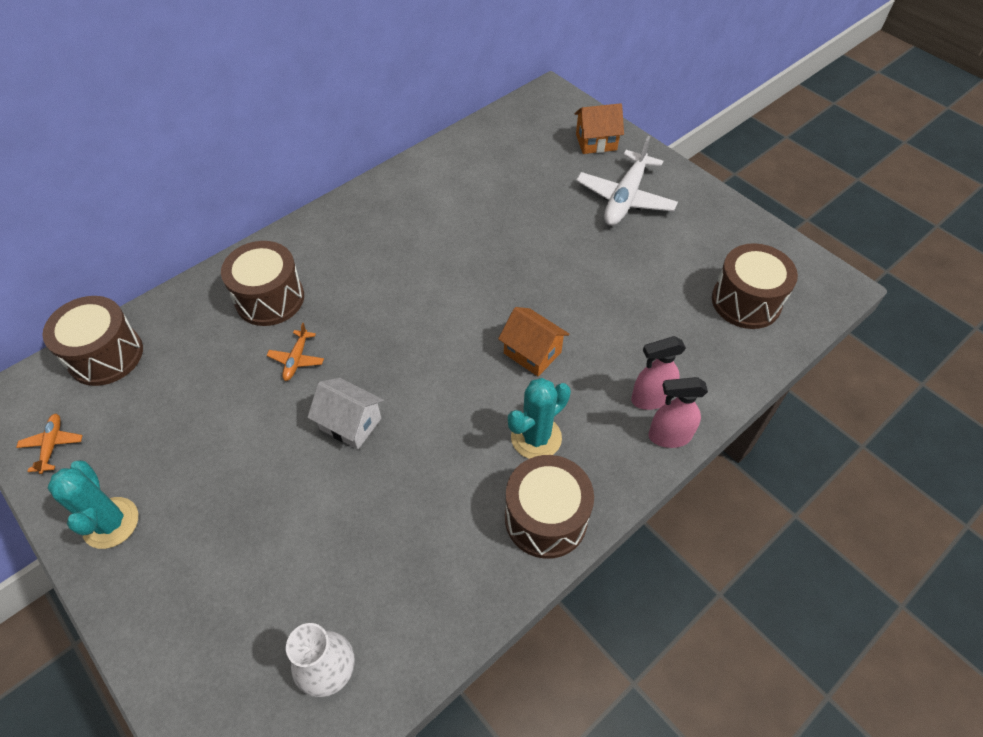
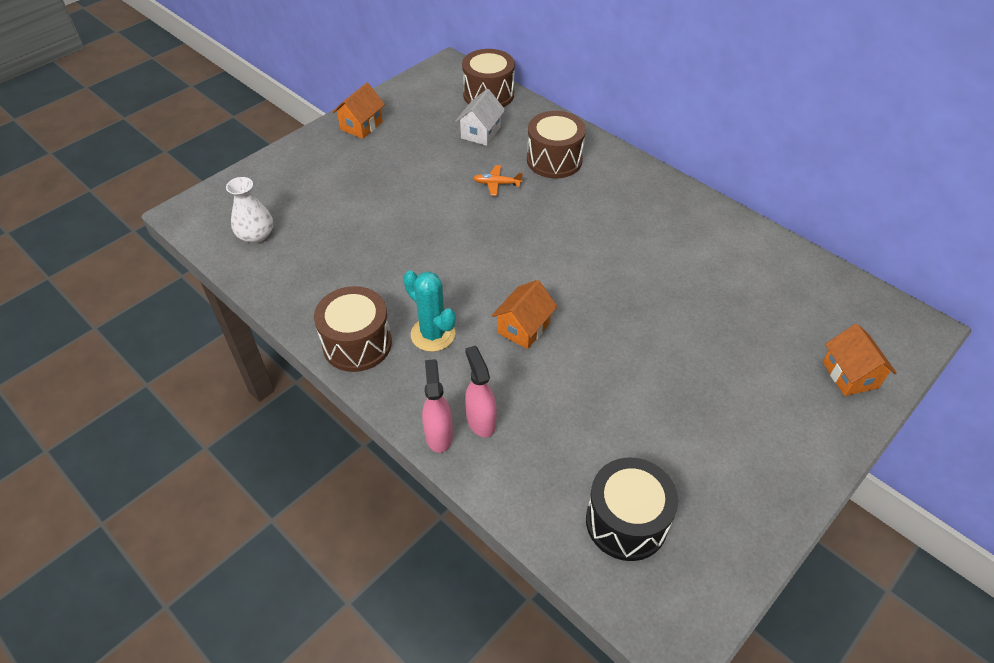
camera: 85 degrees right, 5 degrees down
orange plane [16,414,83,474] -> none
turquoise cactus [47,460,138,549] -> orange house [332,83,385,139]
white house [307,378,384,449] -> white house moved to [455,89,505,146]
white plane [576,136,678,226] -> none
brown drum [712,243,798,329] -> black drum [586,457,678,561]

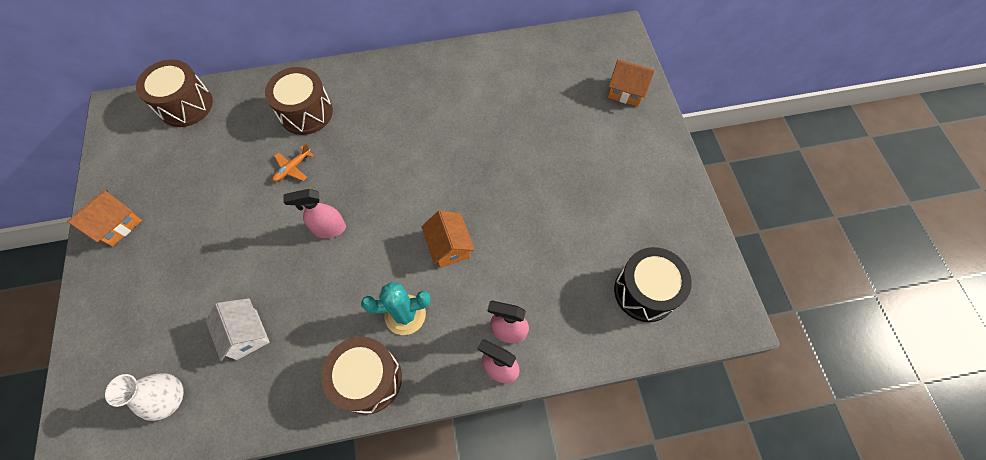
camera: 55 degrees left, 15 degrees up
orange house [332,83,385,139] -> orange house turned 60 degrees clockwise [67,190,142,247]
white house [455,89,505,146] -> white house moved to [206,298,270,361]
none -> pink spray bottle [284,189,346,238]

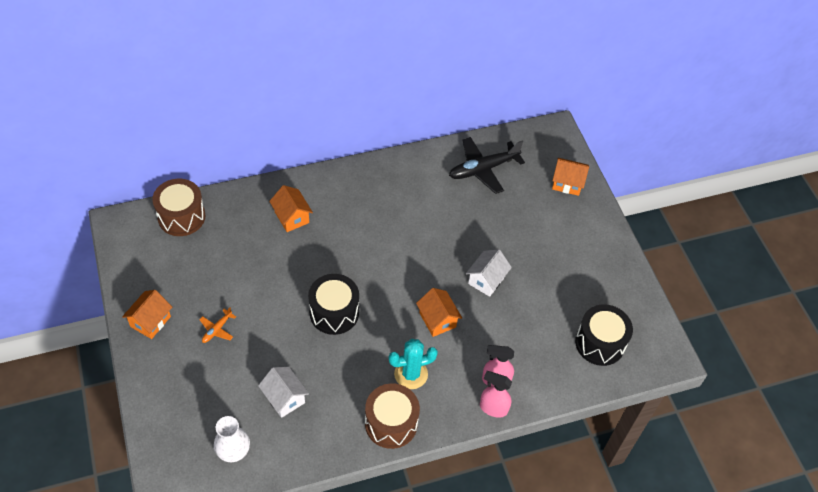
camera: 10 degrees left, 10 degrees down
brown drum [265,67,333,135] -> orange house [269,185,313,232]
orange plane [272,144,314,182] -> orange plane moved to [199,307,236,343]
pink spray bottle [284,189,346,238] -> black drum [308,274,359,335]
none -> black plane [449,137,525,194]
none -> white house [466,249,512,297]

